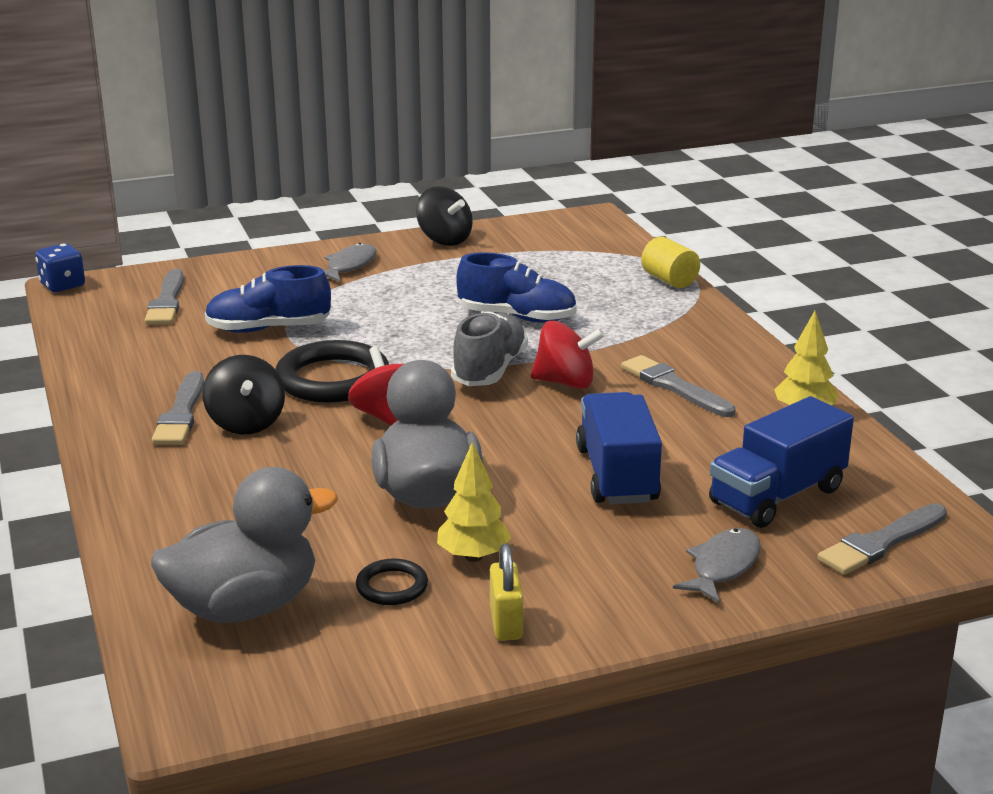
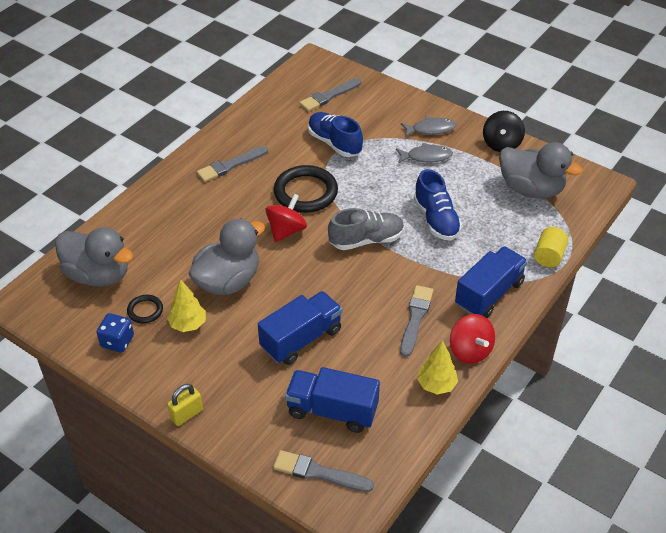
camera: 55 degrees right, 20 degrees up
blue dice [35,243,85,292] -> blue dice moved to [96,313,134,352]
black spinning top [203,355,285,435] -> none
yellow padlock [490,544,523,641] -> yellow padlock moved to [167,384,203,426]
red spinning top [531,321,605,389] -> red spinning top moved to [450,314,495,364]
grey fish [673,528,761,603] -> grey fish moved to [396,143,453,164]
none -> blue truck [455,246,528,318]
none -> grey duck [499,142,583,199]

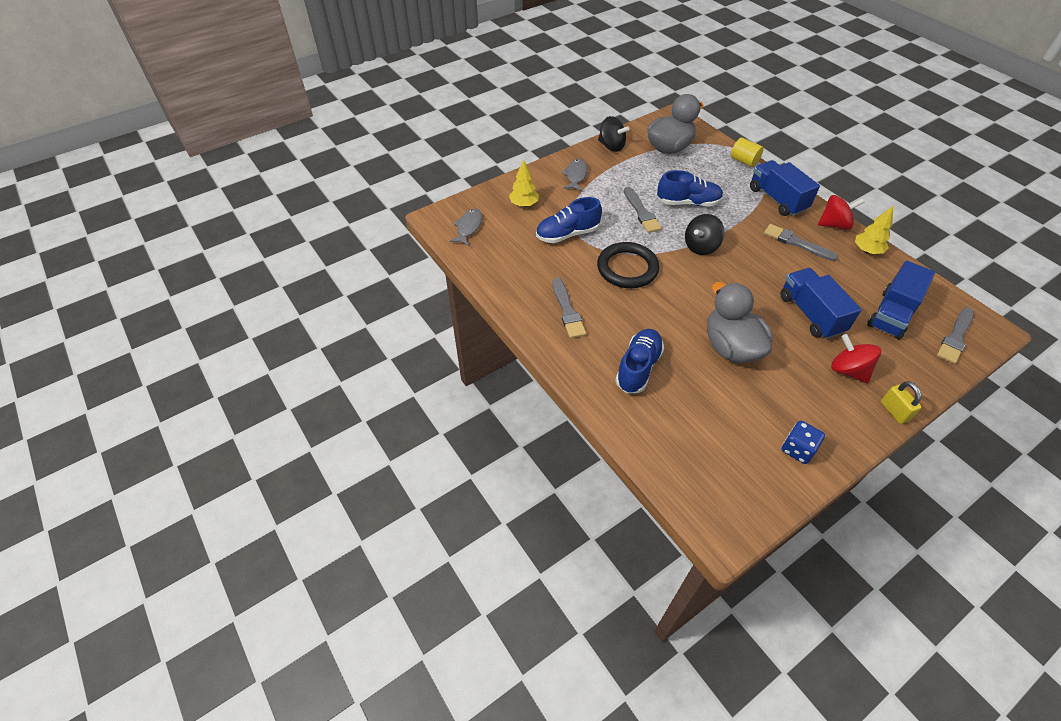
camera: 70 degrees left, 5 degrees up
grey duck [55,227,133,287] -> none
black ring [127,295,163,323] -> none
yellow tree [167,279,206,332] -> yellow tree moved to [509,160,539,207]
red spinning top [265,194,307,242] -> red spinning top moved to [831,334,881,383]
grey brush [299,78,361,111] -> grey brush moved to [624,187,662,233]
grey shoe [328,208,404,250] -> black spinning top [685,214,725,255]
grey fish [396,143,453,164] -> grey fish moved to [449,209,483,246]
none -> blue shoe [615,329,664,393]

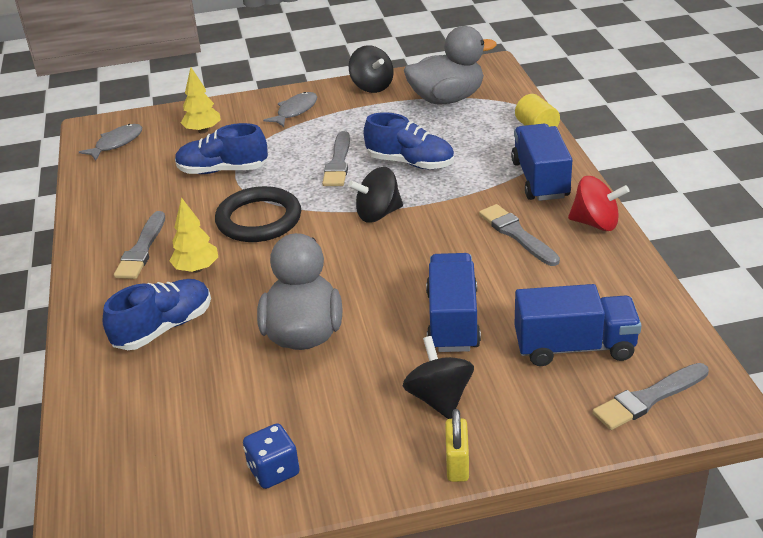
camera: 25 degrees right, 15 degrees down
red spinning top [831,334,881,383] -> black spinning top [403,336,474,419]
yellow tree [855,206,893,254] -> yellow tree moved to [170,197,218,273]
blue truck [867,261,935,339] -> blue truck turned 150 degrees counterclockwise [515,284,642,366]

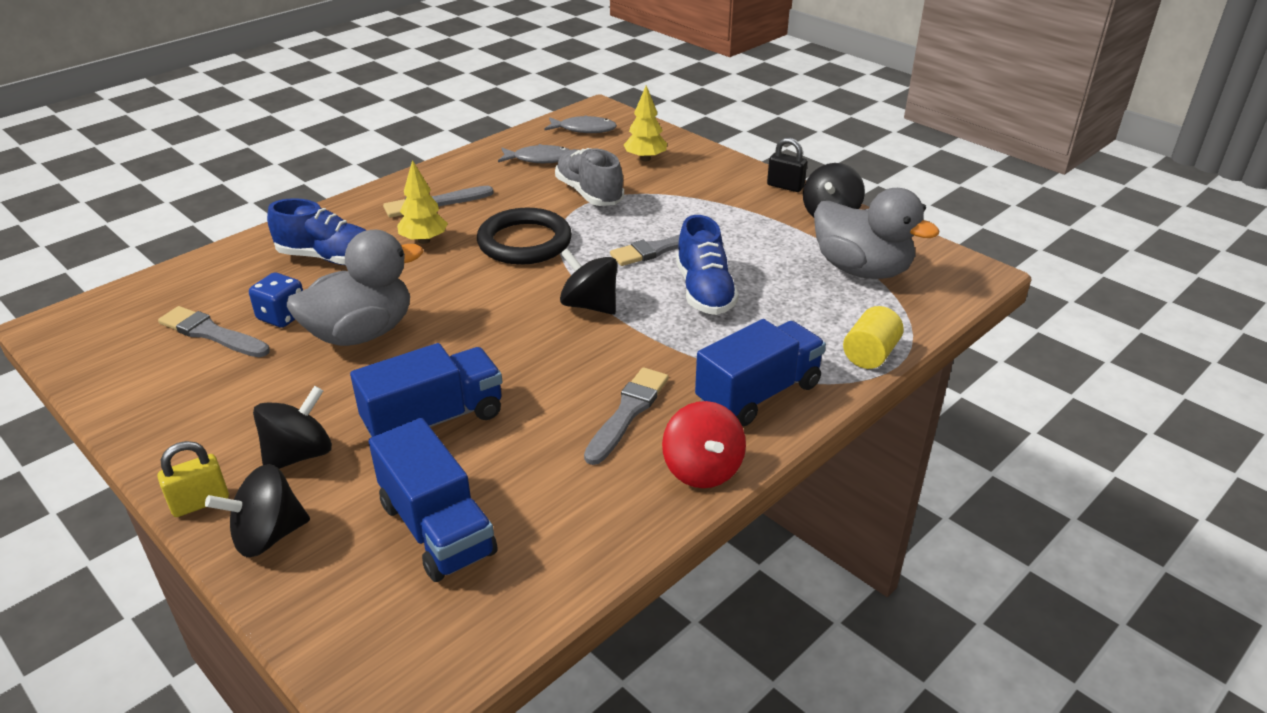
camera: 55 degrees right, 0 degrees up
blue shoe [175,123,268,174] -> grey shoe [555,148,624,206]
blue dice [243,423,300,489] -> blue dice moved to [249,272,303,328]
grey fish [263,92,317,127] -> grey fish moved to [498,144,570,163]
grey brush [592,363,709,430] -> grey brush moved to [158,306,270,357]
none -> black spinning top [205,464,310,557]
none -> black padlock [767,138,807,192]

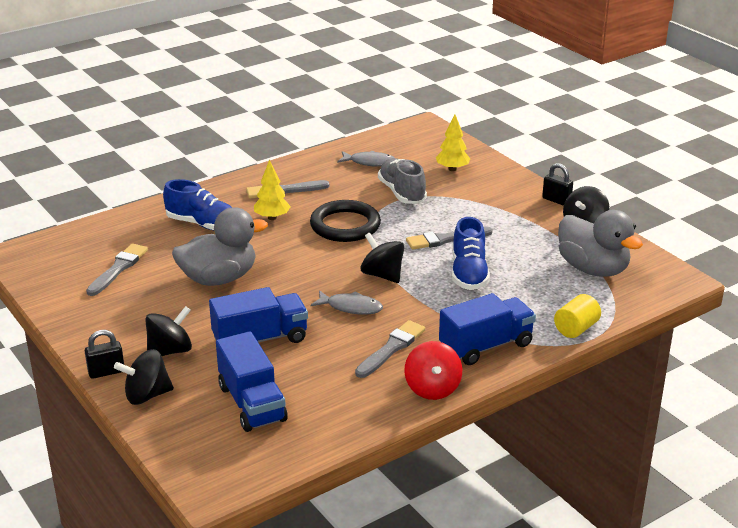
camera: 10 degrees right, 5 degrees down
grey brush [158,306,270,357] -> grey brush turned 75 degrees clockwise [86,244,148,296]
yellow padlock [158,441,229,517] -> black padlock [85,330,124,379]
blue dice [249,272,303,328] -> none
grey fish [544,115,617,133] -> grey fish moved to [311,290,383,315]

